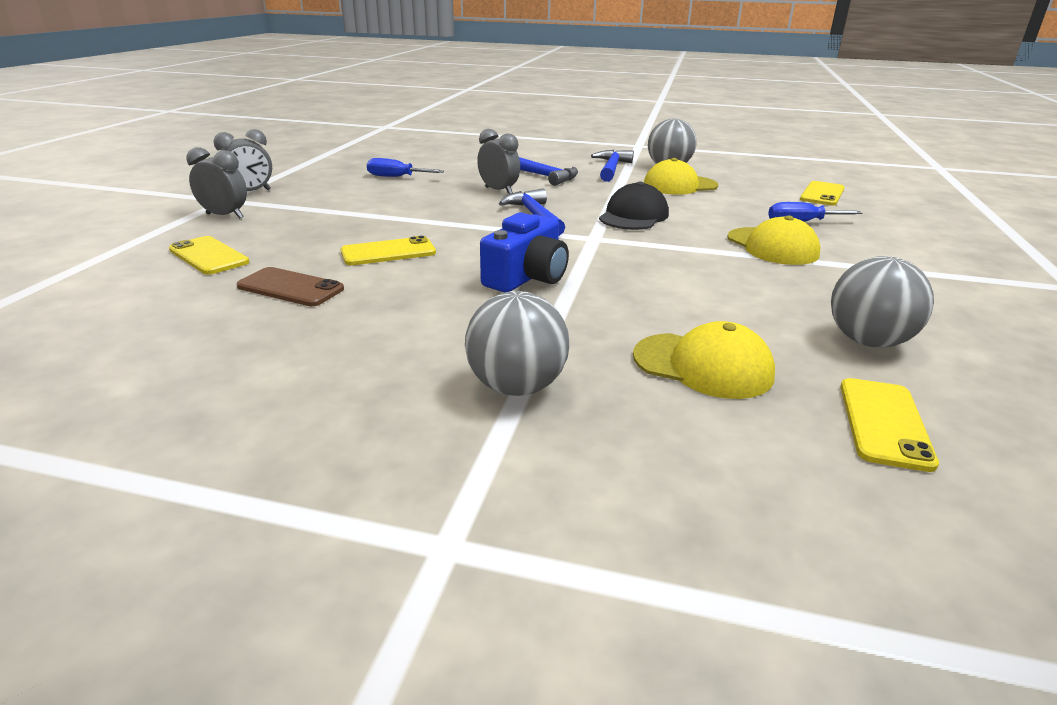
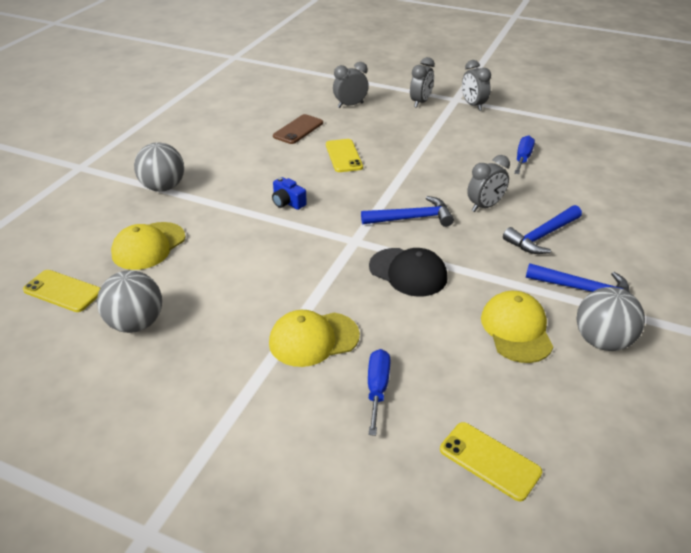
camera: 100 degrees right, 10 degrees up
yellow phone [169,236,249,275] -> grey clock [333,62,369,108]
blue camera [480,213,569,292] -> blue camera [272,177,307,210], size x0.58

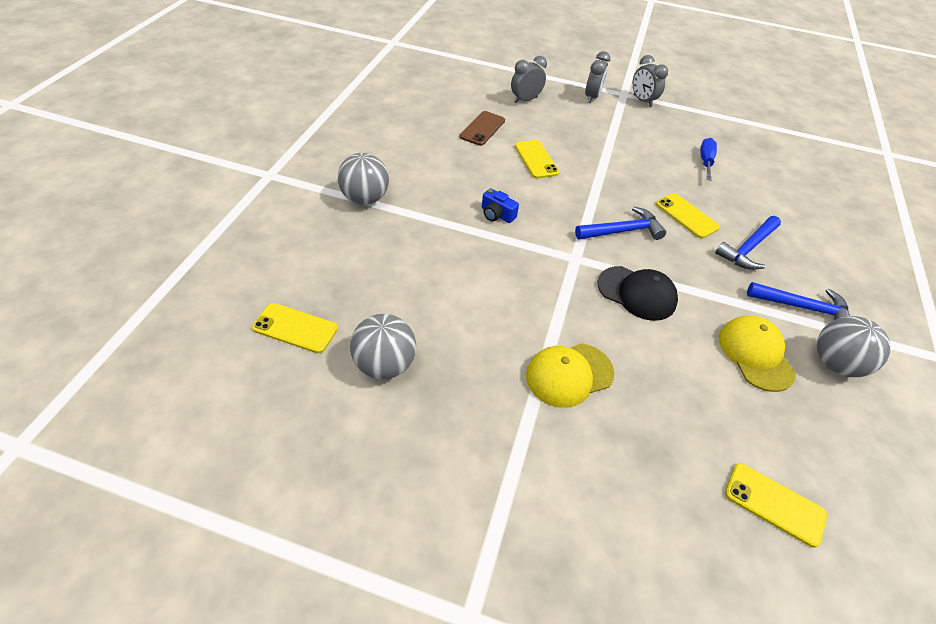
camera: 10 degrees left, 10 degrees up
yellow cap [111,222,185,270] -> none
blue screwdriver [368,349,390,436] -> none
grey clock [467,155,510,212] -> yellow phone [656,193,720,239]

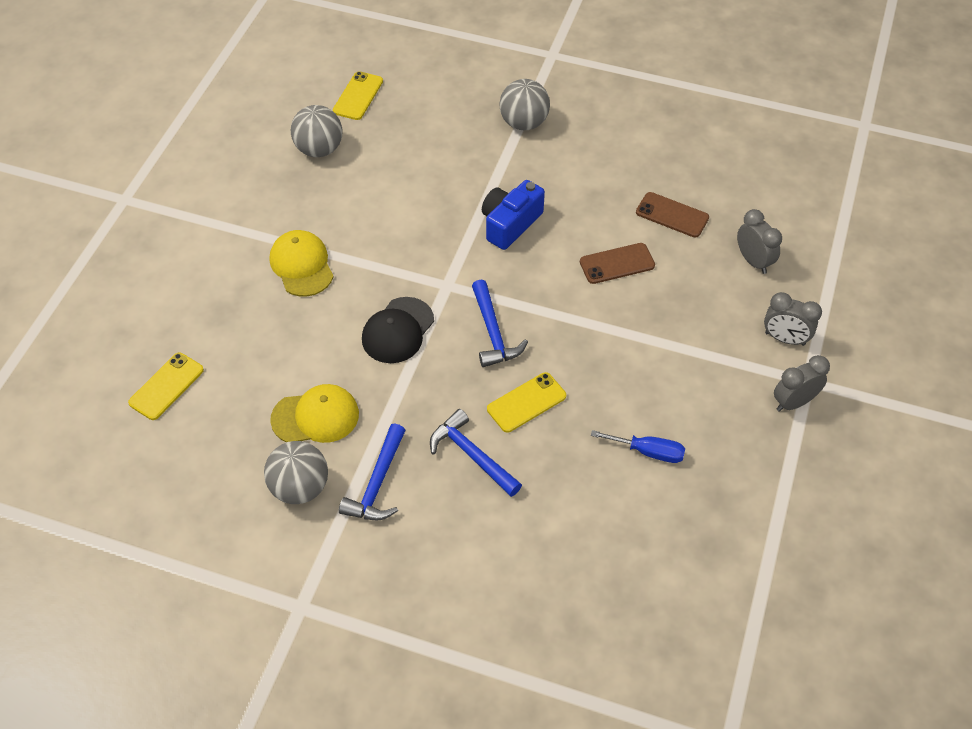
camera: 95 degrees right, 5 degrees up
blue camera [482,188,519,223] -> blue camera [482,180,545,250], size x1.71
yellow phone [515,140,559,179] -> brown phone [580,243,655,284]

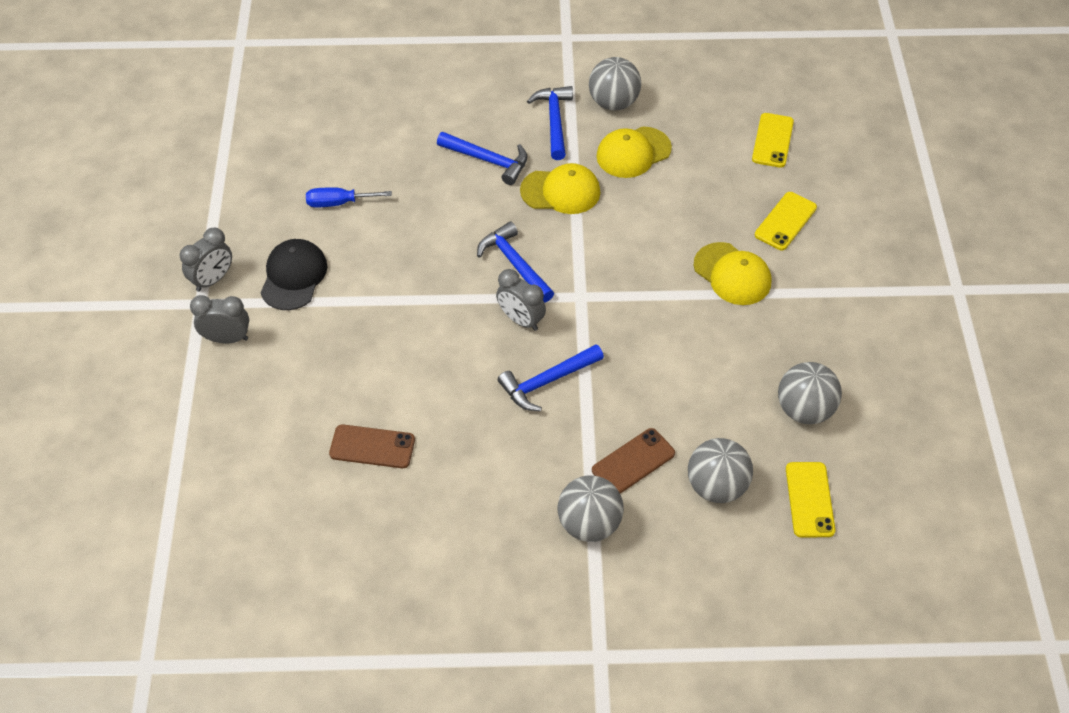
camera: 160 degrees right, 0 degrees up
black cap [362,297,434,363] -> black cap moved to [260,239,328,310]
blue camera [482,180,545,250] -> blue hammer [498,344,604,411]
yellow phone [487,372,566,433] -> yellow phone moved to [755,192,817,250]
brown phone [580,243,655,284] -> brown phone moved to [592,428,675,494]
grey clock [737,209,782,274] -> grey clock moved to [496,269,546,331]
none -> yellow cap [520,163,600,214]
none -> grey ball [688,438,753,503]

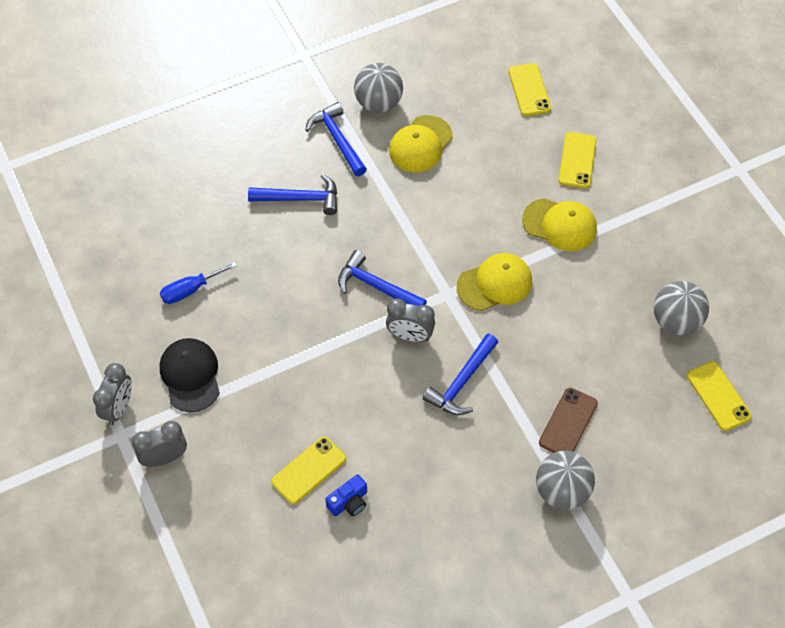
camera: 25 degrees left, 5 degrees up
brown phone [329,424,415,468] -> blue camera [325,474,367,516]
yellow cap [520,163,600,214] -> yellow cap moved to [457,253,532,311]
grey ball [688,438,753,503] -> none
none -> yellow phone [271,436,346,504]

